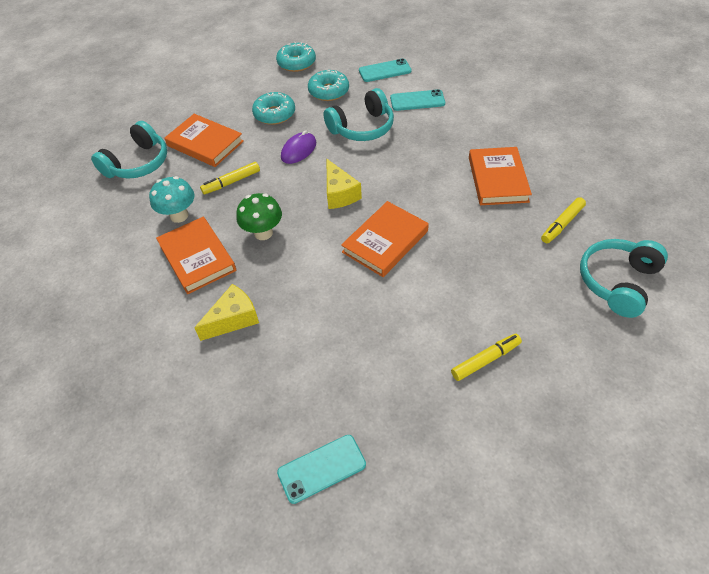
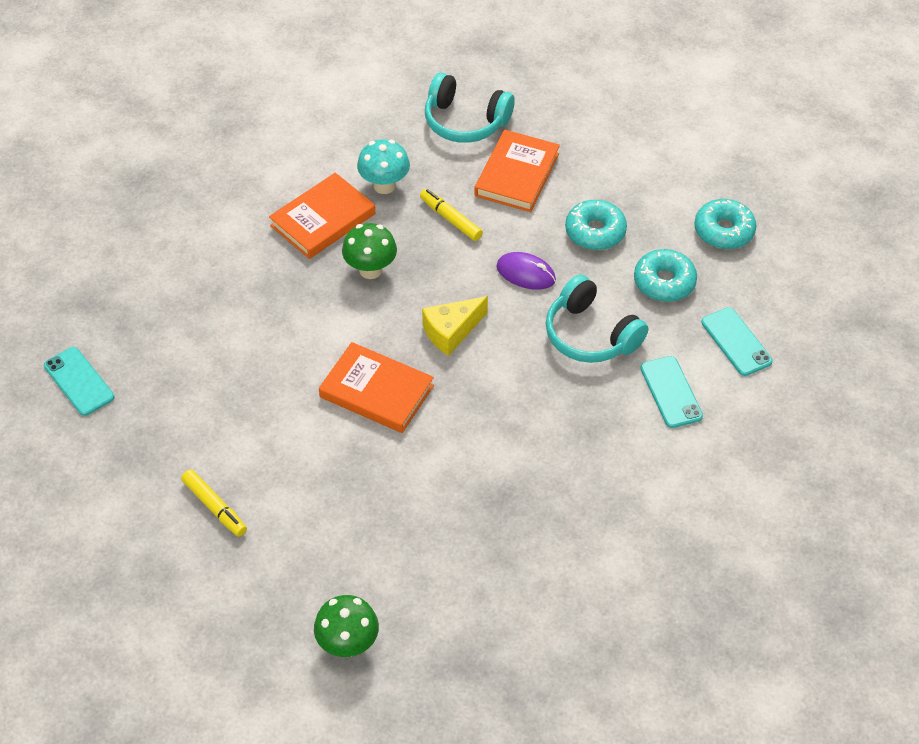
camera: 75 degrees right, 0 degrees up
yellow cheese [194,284,259,341] -> none
orange book [469,147,532,205] -> none
yellow marker [541,197,586,243] -> none
turquoise headphones [580,239,668,318] -> green mushroom [314,595,379,657]

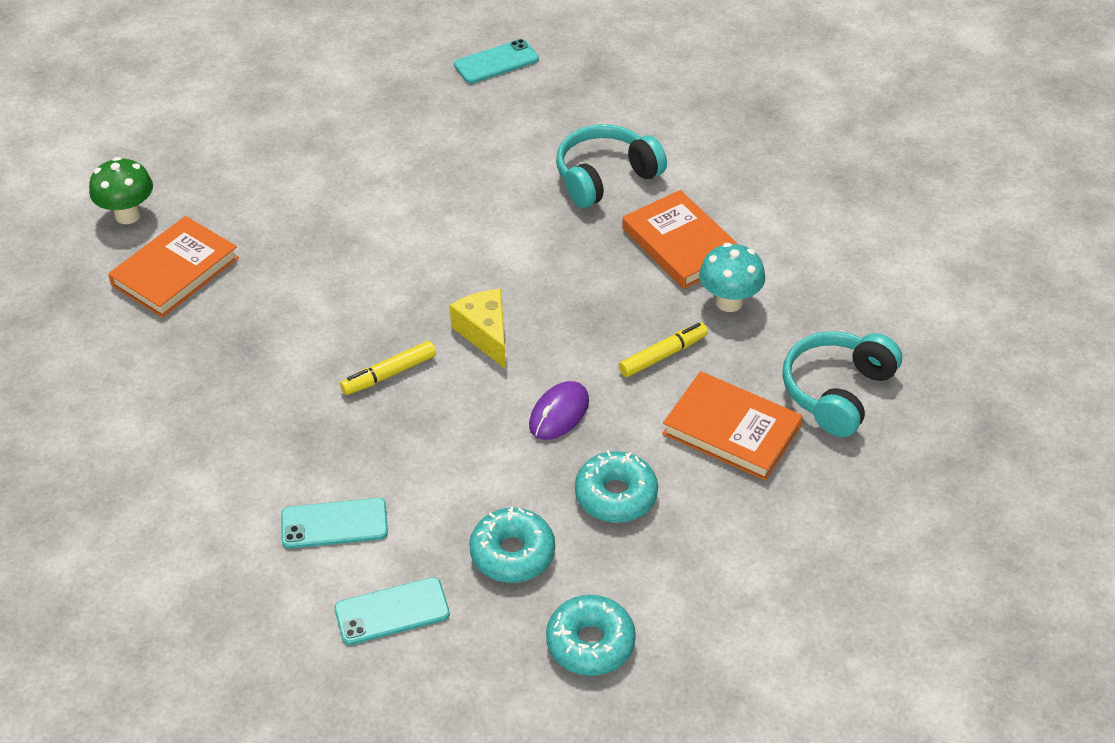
camera: 100 degrees right, 5 degrees down
yellow marker [181,469,247,537] -> yellow marker moved to [340,341,436,395]
orange book [319,342,434,433] -> orange book moved to [108,216,239,318]
green mushroom [342,223,397,279] -> none
turquoise headphones [545,274,649,363] -> turquoise headphones moved to [556,124,667,208]

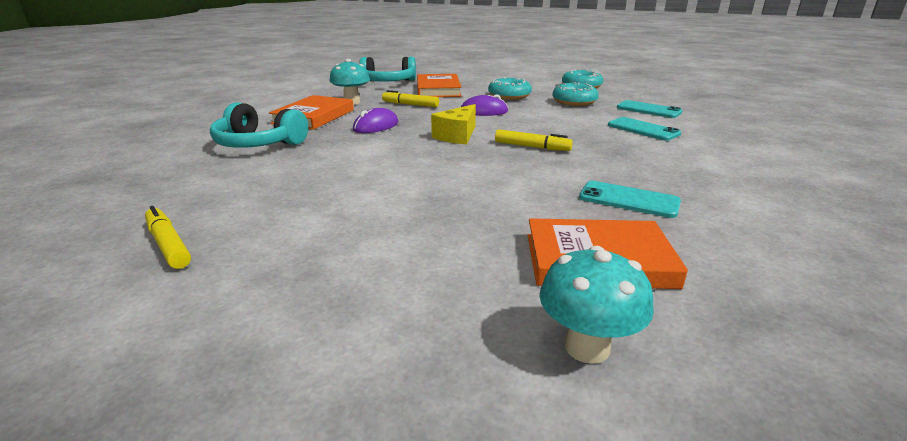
camera: 125 degrees left, 20 degrees down
green mushroom [89,157,153,224] -> turquoise mushroom [539,246,654,364]
turquoise phone [454,39,539,83] -> turquoise phone moved to [579,181,681,218]
none -> yellow marker [145,206,191,269]
none -> purple mouse [353,108,399,133]

